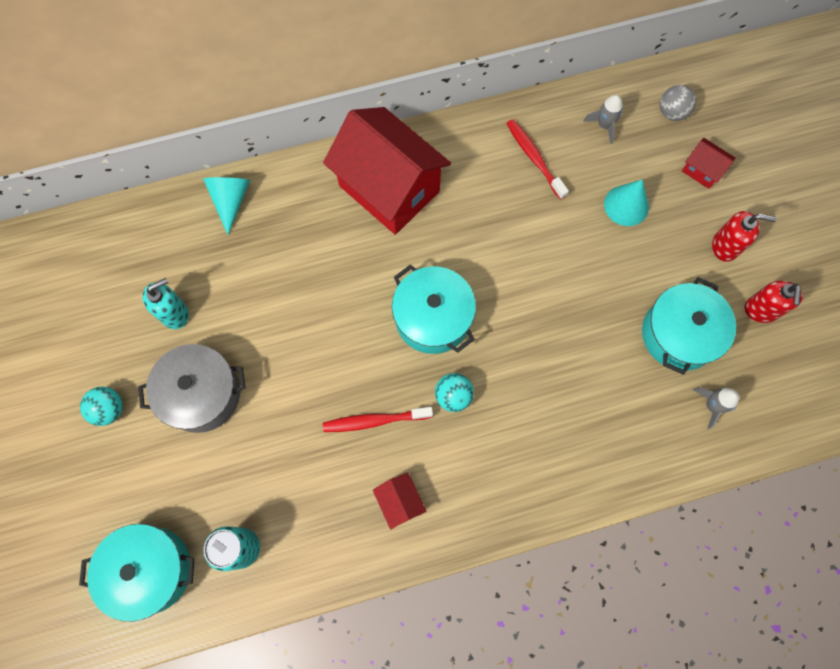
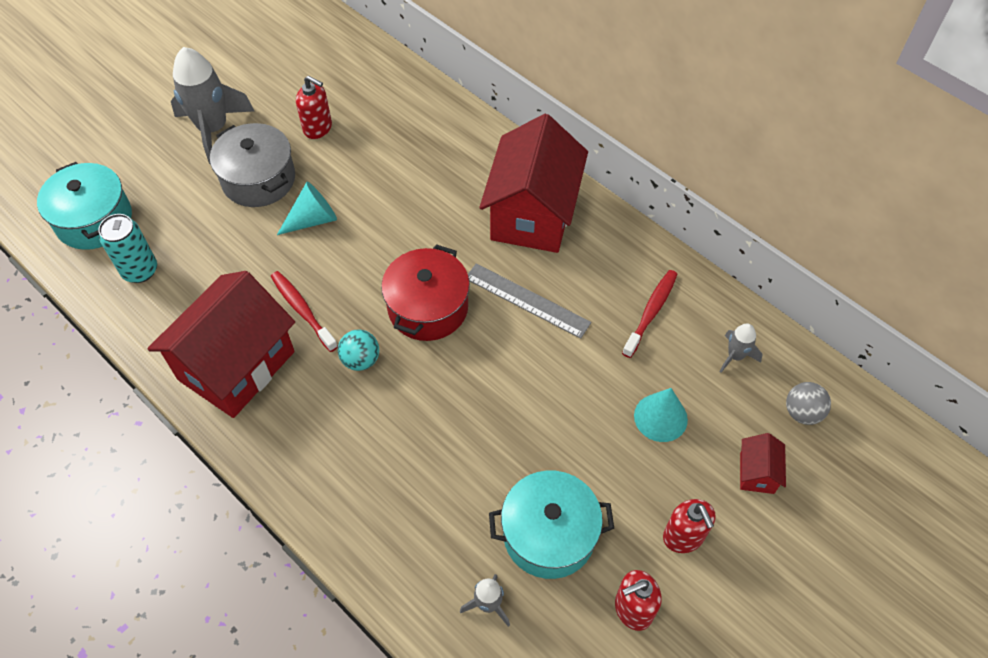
camera: 60 degrees right, 15 degrees down
turquoise ball [80,387,123,426] -> grey rocket [171,47,254,164]
turquoise soap dispenser [143,278,189,329] -> red soap dispenser [296,76,332,139]
turquoise cone [203,177,250,235] -> turquoise cone moved to [277,182,337,235]
red house [373,473,427,529] -> red house [147,271,295,418], size x2.40
turquoise pot [392,264,476,354] -> red pot [381,244,470,341]
none -> grey ruler [468,264,592,339]

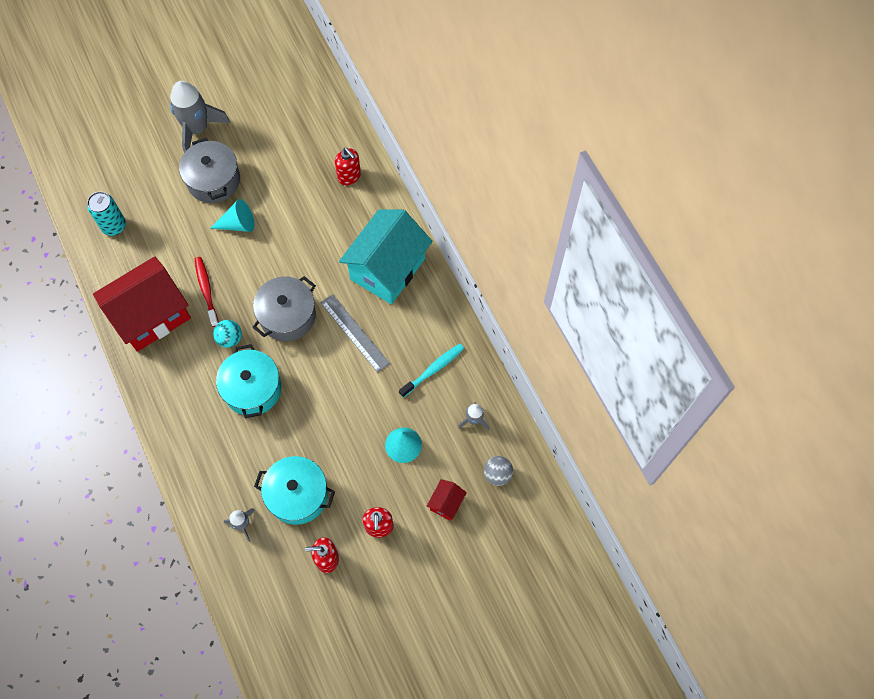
camera: 20 degrees right, 10 degrees up
turquoise pot [37,162,132,250] -> turquoise pot moved to [216,344,281,418]
red soap dispenser [296,76,332,139] -> red soap dispenser moved to [335,148,361,185]
red pot [381,244,470,341] -> grey pot [252,276,316,341]
red house [479,114,588,253] -> turquoise house [339,209,433,304]
red toothbrush [622,270,678,358] -> turquoise toothbrush [399,344,464,398]

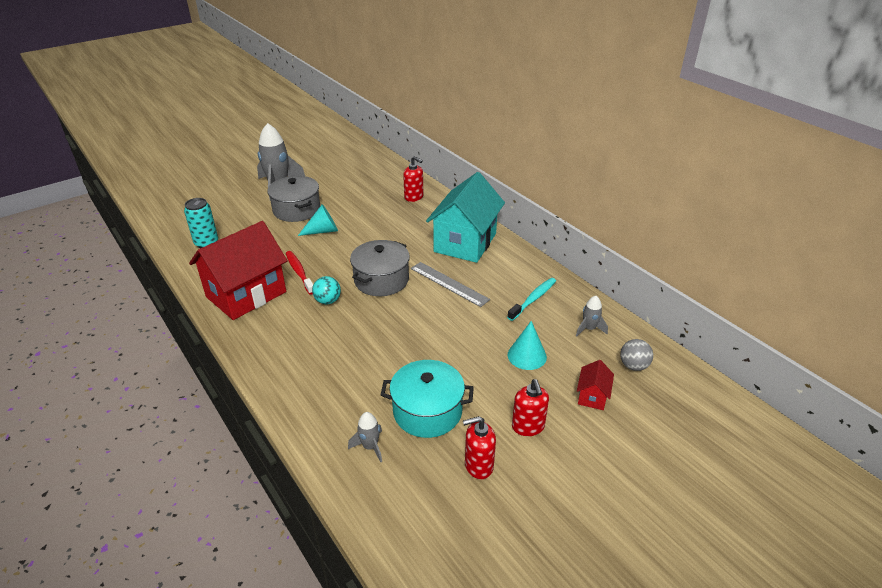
camera: 10 degrees left, 30 degrees down
turquoise pot [216,344,281,418] -> none

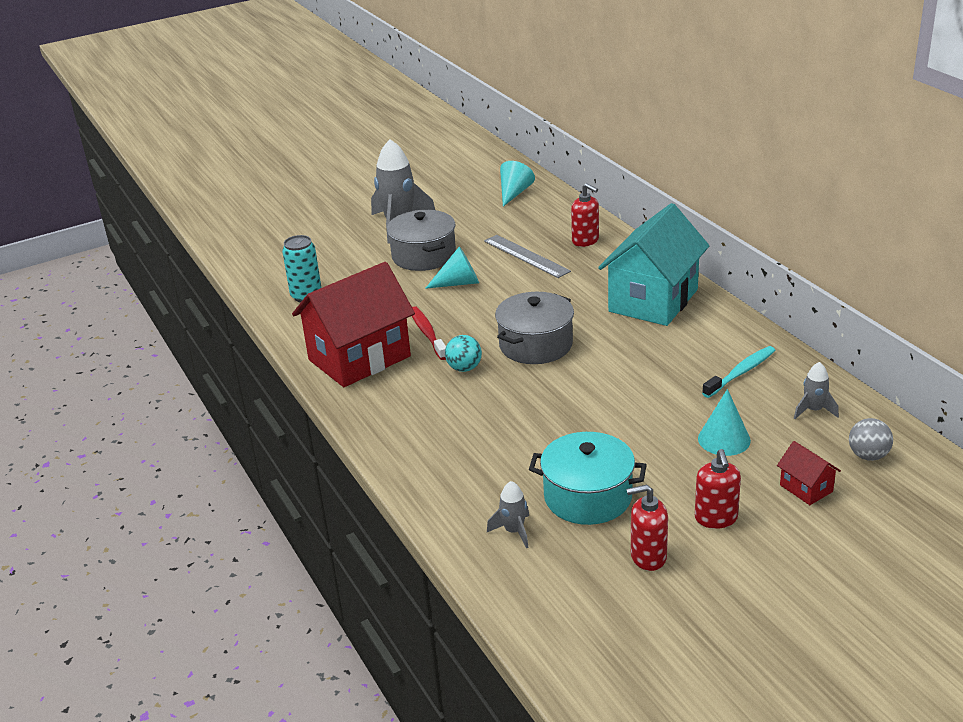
camera: 10 degrees right, 5 degrees down
grey ruler [411,262,490,307] -> grey ruler moved to [484,235,571,278]
red house [577,360,614,410] -> red house turned 60 degrees counterclockwise [777,441,841,505]
none -> turquoise cone [500,161,535,207]

